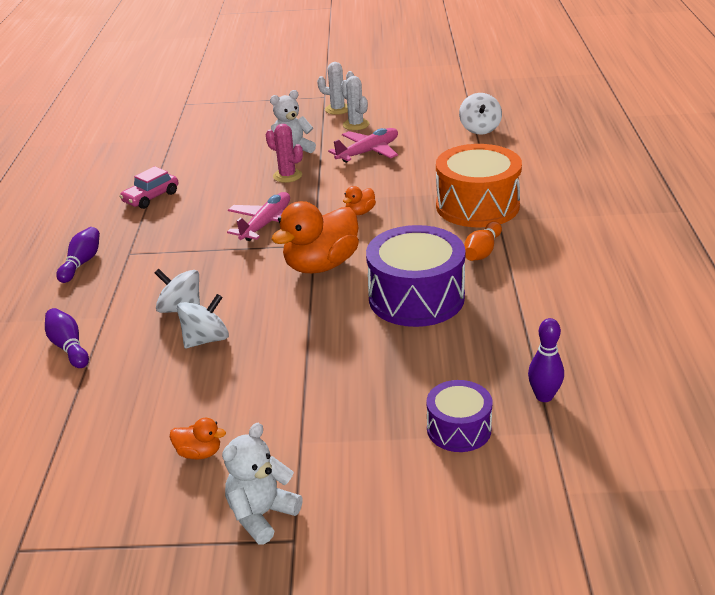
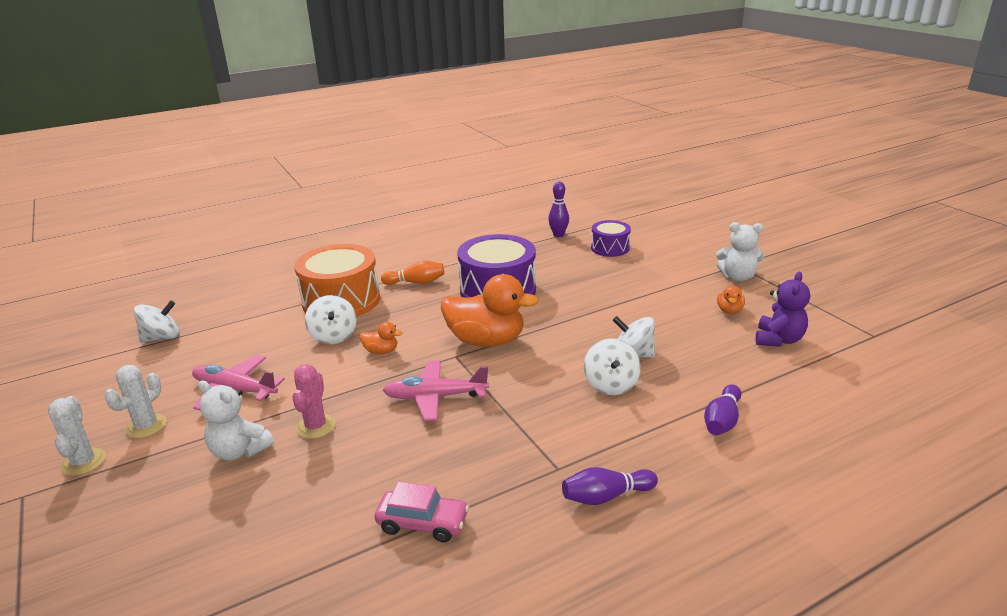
camera: 120 degrees left, 5 degrees down
orange duck [170,418,226,460] -> orange duck turned 150 degrees counterclockwise [717,286,745,314]
none -> white spinning top [305,295,357,344]
none -> purple teddy bear [756,272,810,347]

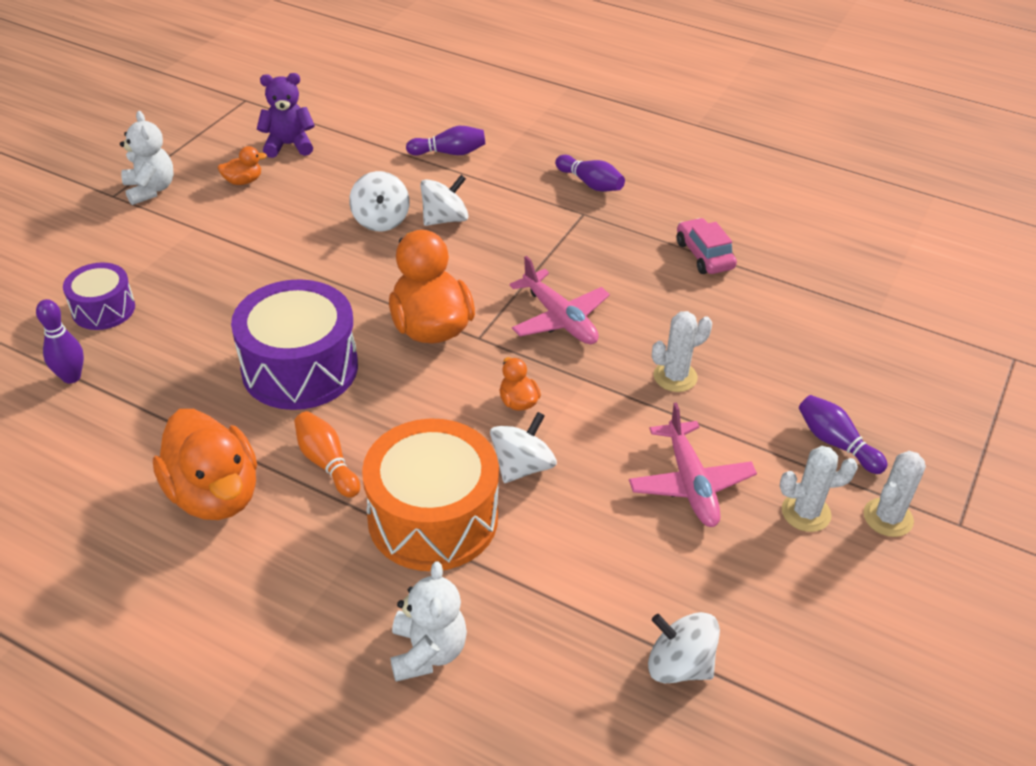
camera: 125 degrees left, 15 degrees up
white teddy bear [198,381,274,461] -> white teddy bear moved to [390,561,467,682]
pink cactus [292,364,335,439] -> white cactus [652,311,712,392]
none -> orange duck [153,409,257,520]
none -> purple bowling pin [799,395,887,474]

